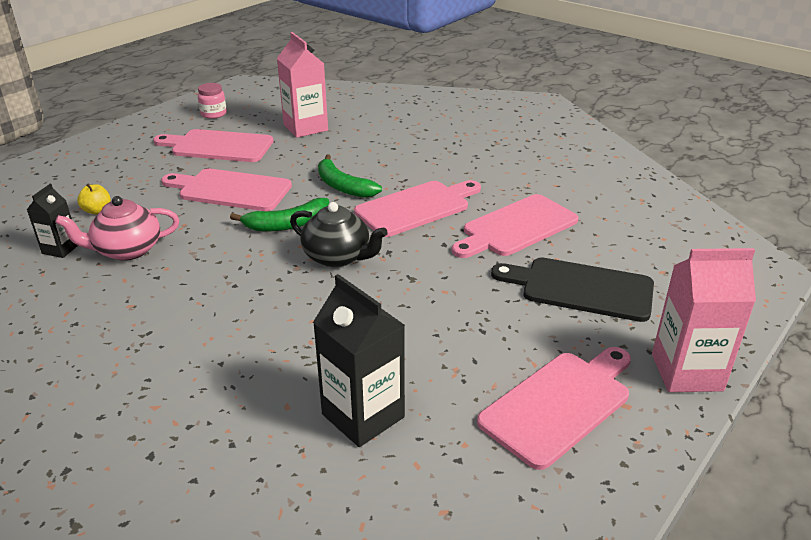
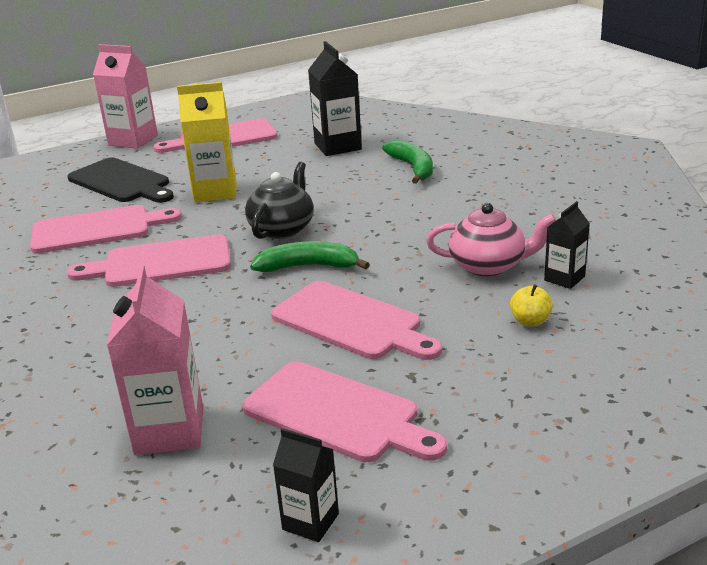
camera: 155 degrees left, 5 degrees down
pink jar [198,83,227,119] -> black carton [273,428,339,542]
black teapot [290,202,388,267] -> black teapot turned 60 degrees clockwise [245,162,314,239]
green banana [318,155,382,198] -> green banana moved to [382,140,433,184]
none -> yellow carton [177,82,236,202]

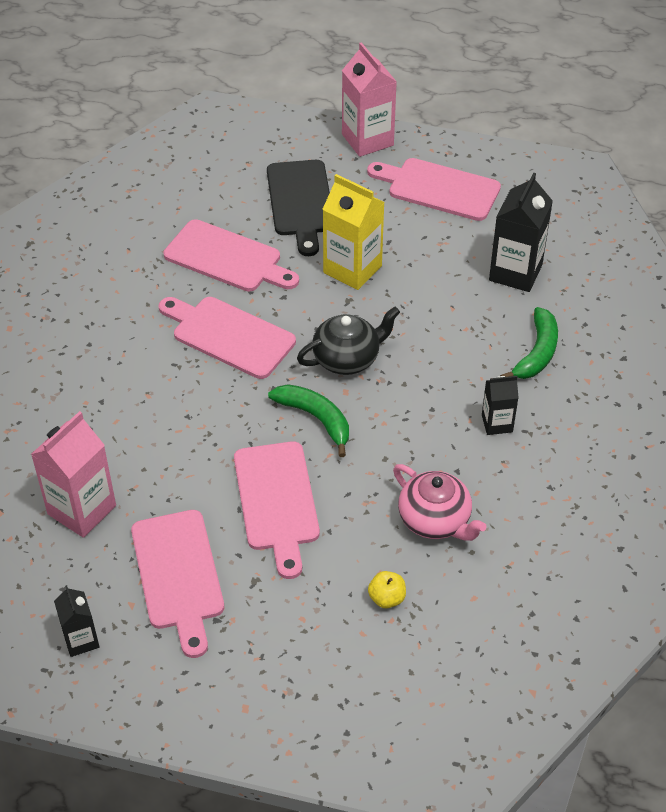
camera: 40 degrees right, 20 degrees up
black carton [544,201,590,289] -> black carton moved to [482,376,519,435]

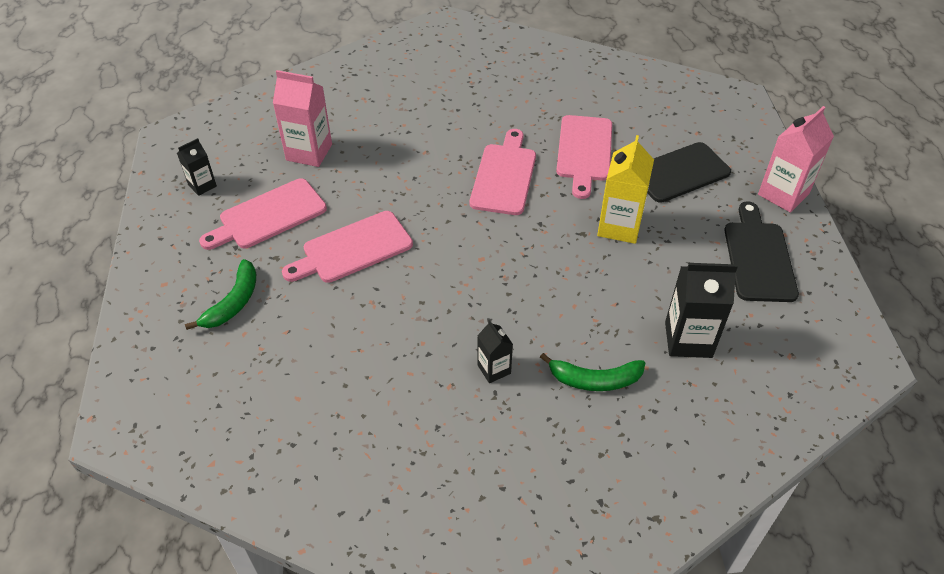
camera: 70 degrees right, 0 degrees up
green banana [268,384,349,457] -> green banana moved to [185,259,256,330]
black teapot [297,307,400,375] -> none
pink cutting board [367,158,501,221] -> black cutting board [724,201,799,302]
yellow apple [368,571,406,608] -> none
pink teapot [393,464,487,541] -> none

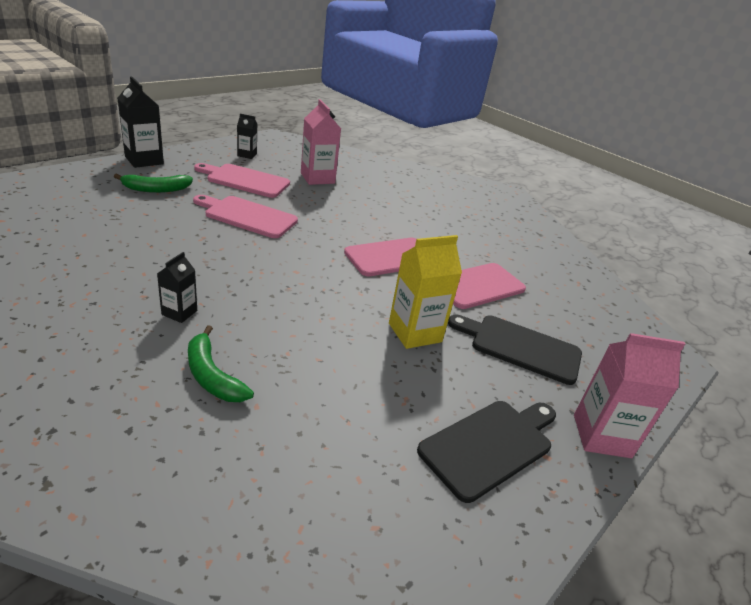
camera: 45 degrees right, 15 degrees down
black carton [665,263,738,358] -> black carton moved to [118,76,164,168]

